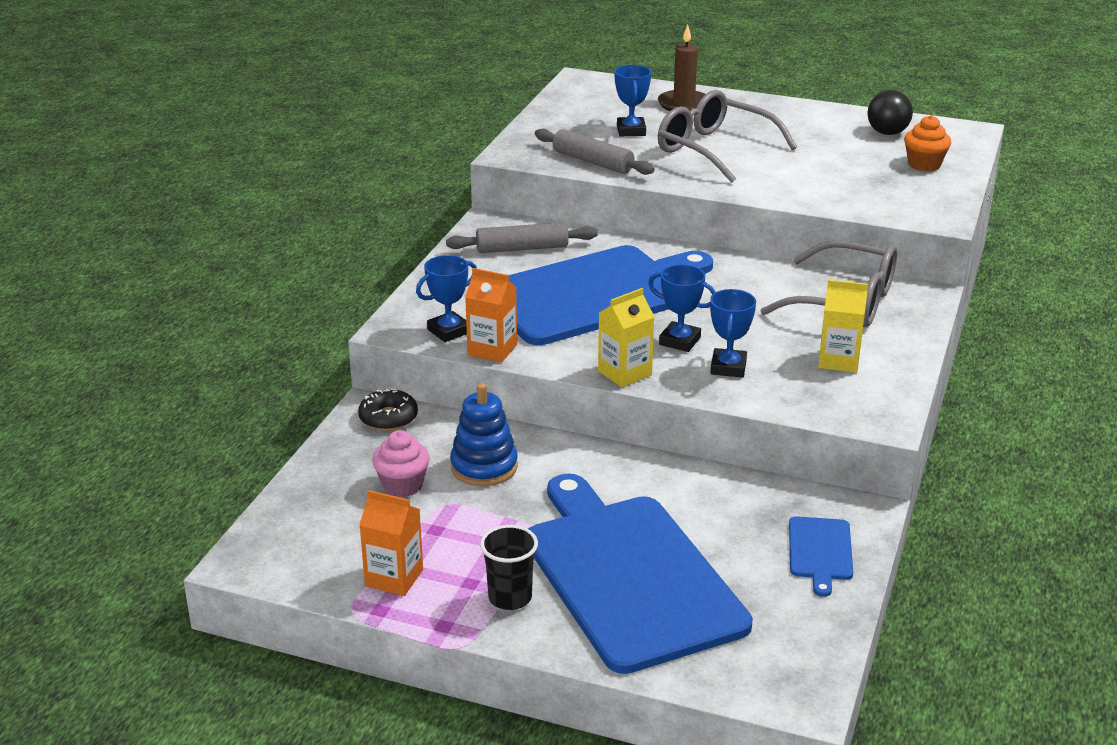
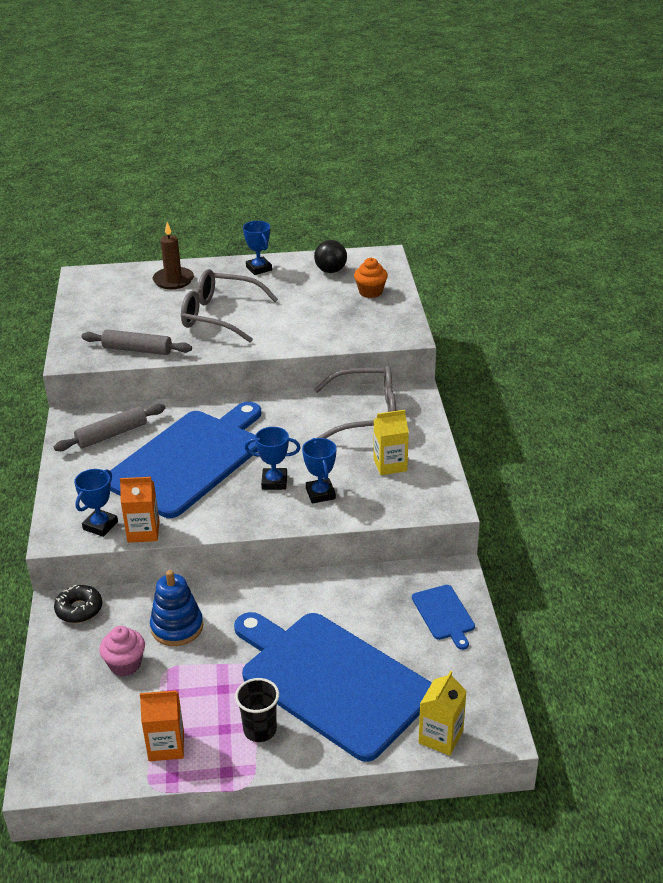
camera: 25 degrees left, 5 degrees up
yellow carton [598,288,655,388] -> yellow carton moved to [418,671,467,756]
blue trophy [615,65,651,136] -> blue trophy moved to [243,221,272,275]

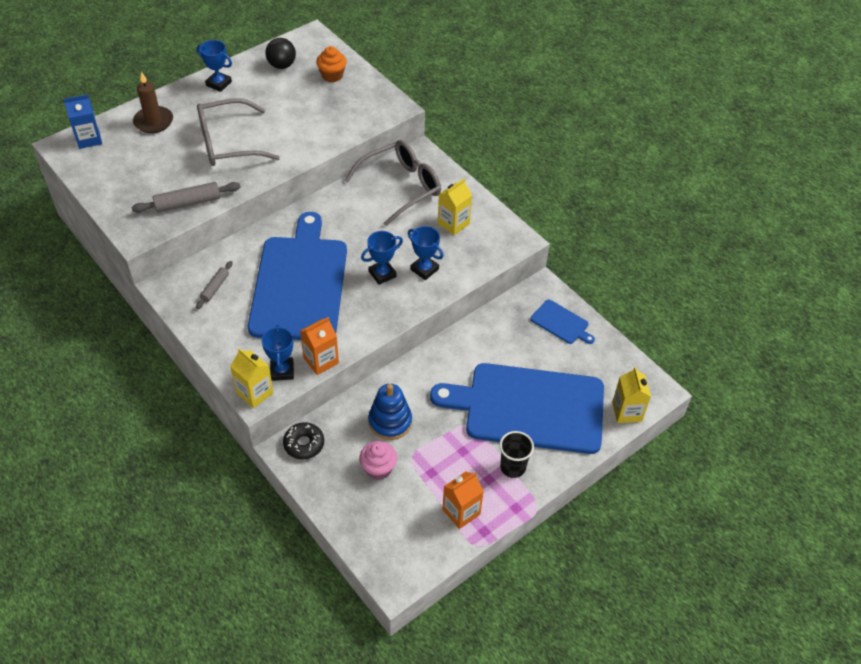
camera: 35 degrees left, 15 degrees up
grey rolling pin [54,404,166,451] -> grey rolling pin [196,261,233,309], size x0.61
none -> blue carton [64,94,102,149]
none -> yellow carton [230,348,274,408]

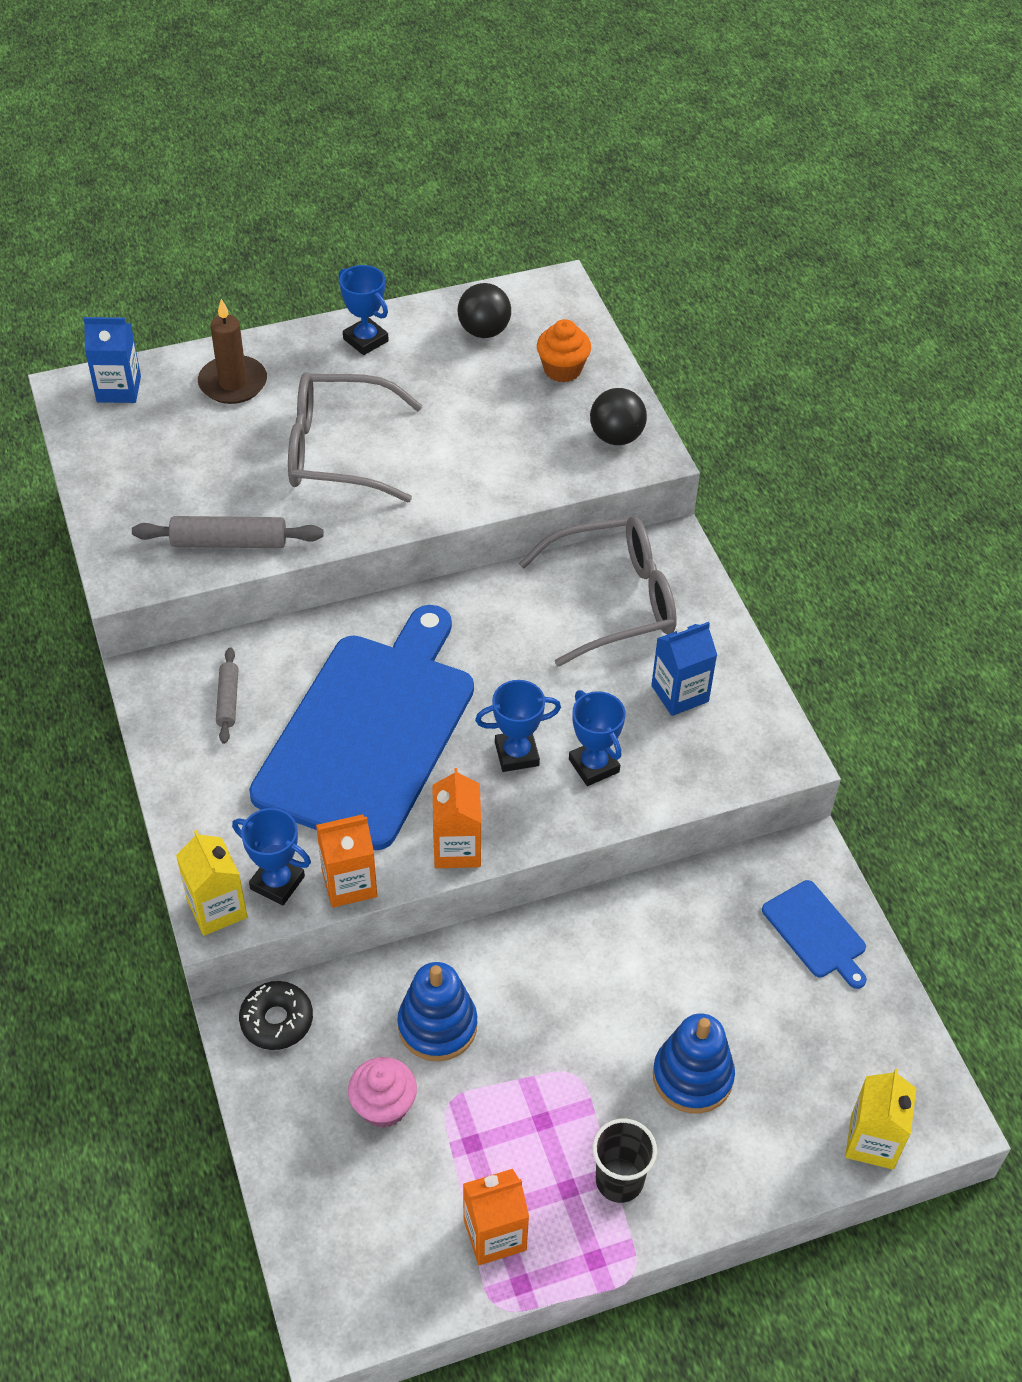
camera: 20 degrees right, 0 degrees up
grey rolling pin [196,261,233,309] -> grey rolling pin turned 45 degrees counterclockwise [216,648,239,744]
blue trophy [262,325,294,381] -> blue trophy turned 75 degrees counterclockwise [232,808,311,905]
blue cutting board [430,363,604,454] -> blue stacking toy [653,1014,735,1114]
yellow carton [438,179,472,235] -> blue carton [651,622,717,716]
none -> orange carton [432,768,481,868]
none -> black ball [590,388,647,445]

